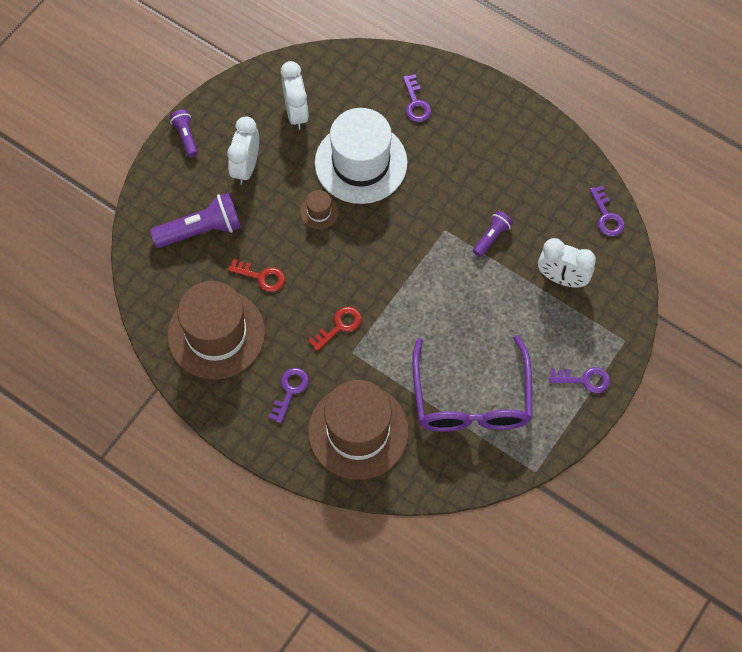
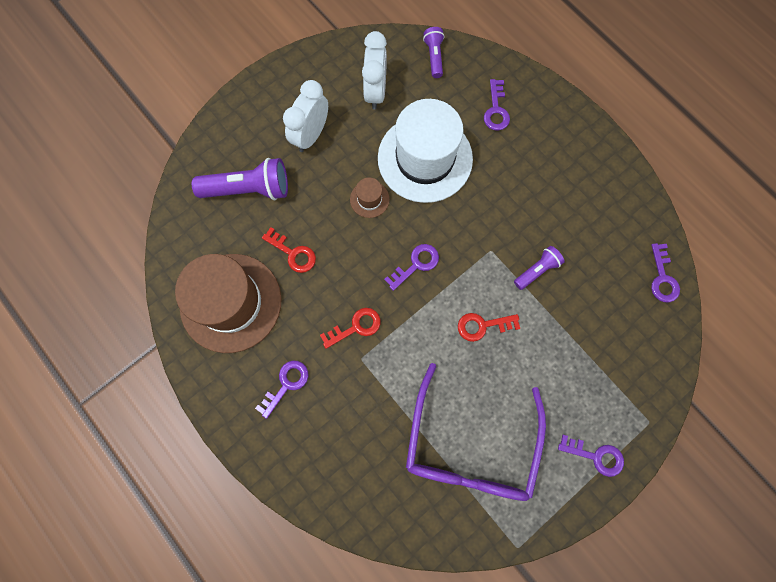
camera: 15 degrees right, 10 degrees up
purple flashlight [169,110,198,157] -> purple flashlight moved to [423,27,444,78]
brown hat [308,380,409,480] -> none
white clock [538,238,596,287] -> none
none -> purple key [384,244,439,291]
none -> red key [458,313,520,342]

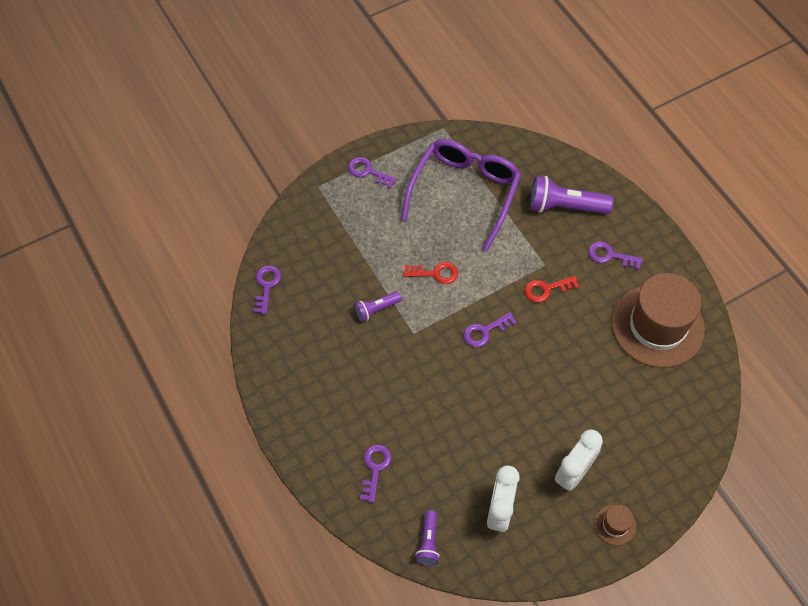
camera: 170 degrees left, 15 degrees down
purple flashlight [192,158,288,200] -> purple flashlight moved to [530,176,613,214]
purple key [255,361,309,419] -> purple key turned 60 degrees clockwise [588,241,643,270]
red key [262,227,316,273] -> none
brown hat [350,177,390,218] -> brown hat moved to [595,505,636,545]
white hat [378,99,473,203] -> none

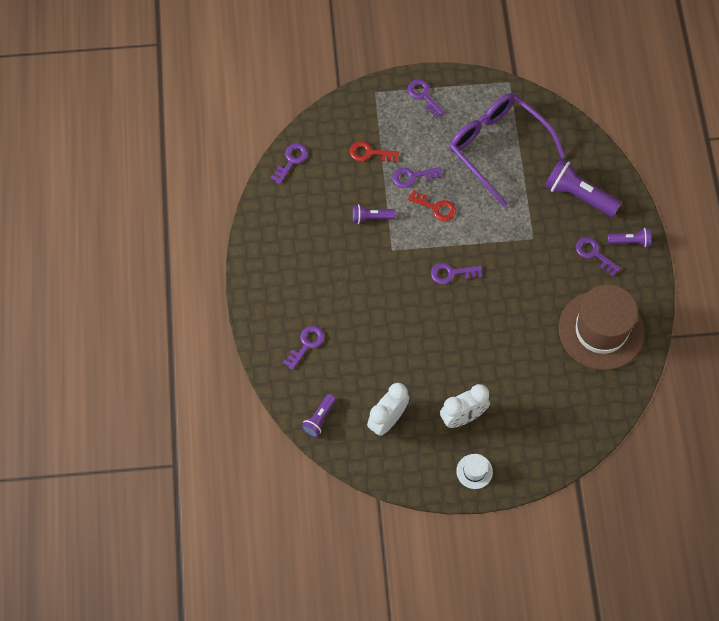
camera: 25 degrees right, 5 degrees up
purple glasses [401,139,521,251] -> purple glasses turned 90 degrees counterclockwise [449,93,566,207]
red key [525,276,579,302] -> red key moved to [350,141,399,162]
brown hat [595,505,636,545] -> white hat [456,454,493,489]
none -> purple key [393,167,442,188]
none -> purple flashlight [607,228,651,247]

